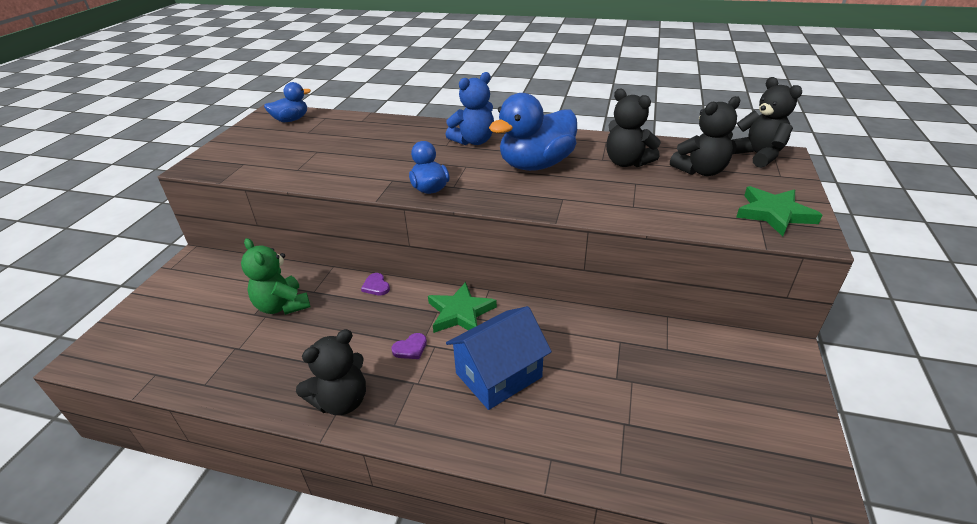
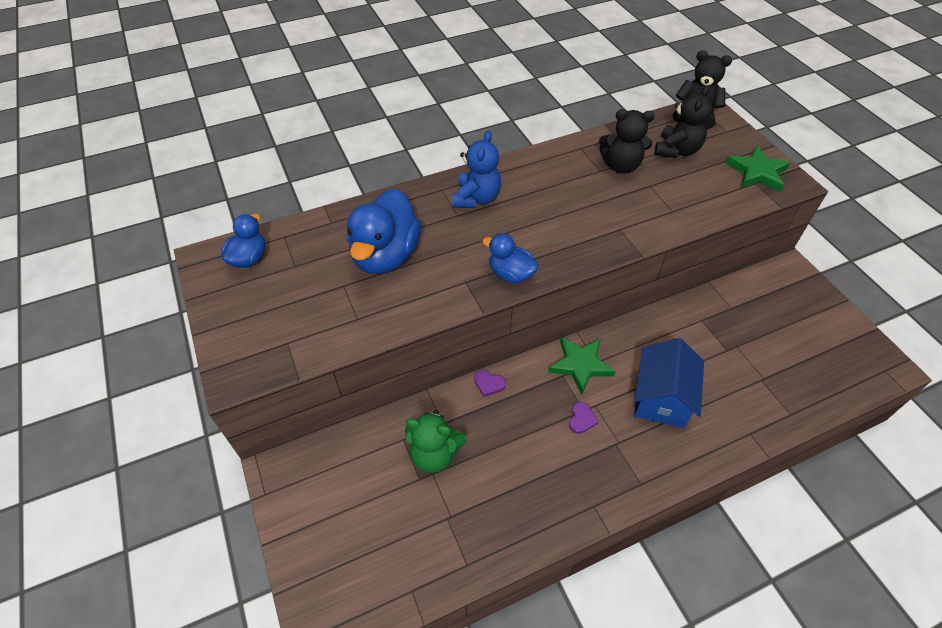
camera: 40 degrees left, 15 degrees up
black teddy bear [296,329,366,415] -> none
blue duck [489,93,577,171] -> blue duck moved to [347,188,421,274]

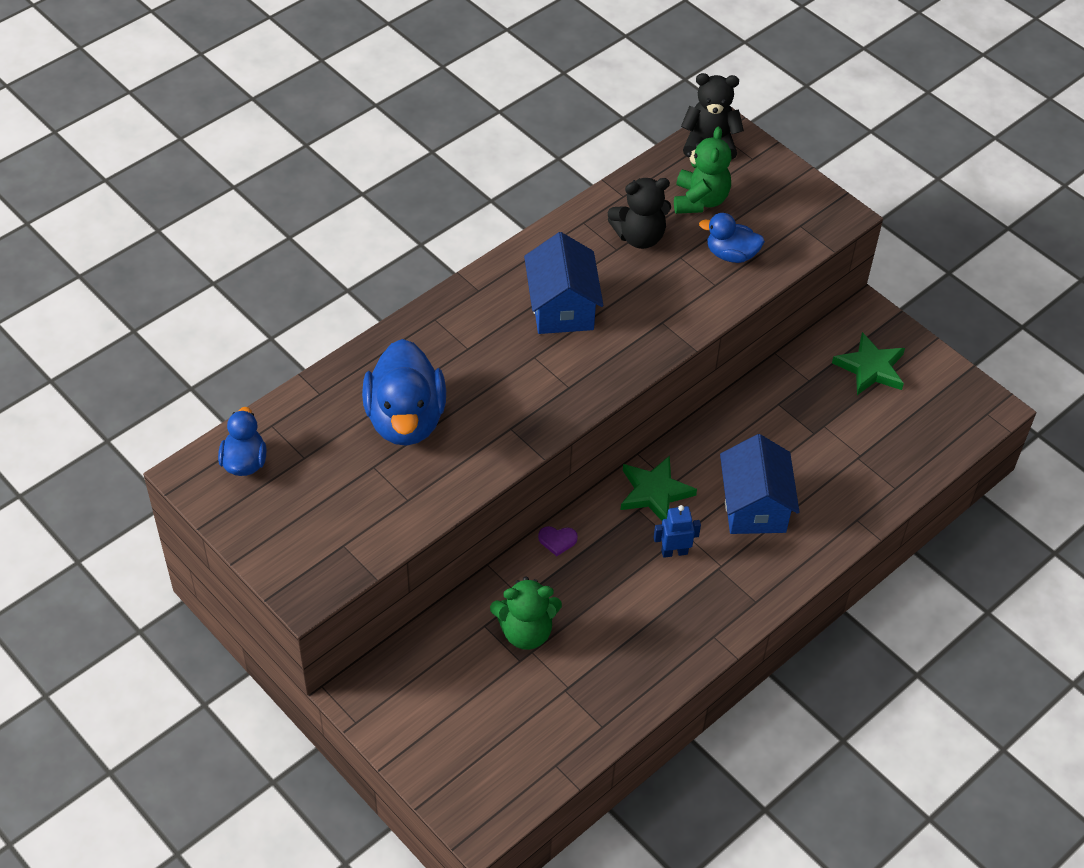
camera: 20 degrees left, 0 degrees up
blue teddy bear [452,131,501,208] -> none
blue duck [482,233,539,283] -> blue duck moved to [699,213,765,263]
purple heart [569,402,599,434] -> blue robot [654,505,701,558]
black teddy bear [655,85,713,158] -> green teddy bear [674,127,732,214]
green star [726,146,791,192] -> green star moved to [832,332,905,395]
none -> blue house [524,232,603,334]

